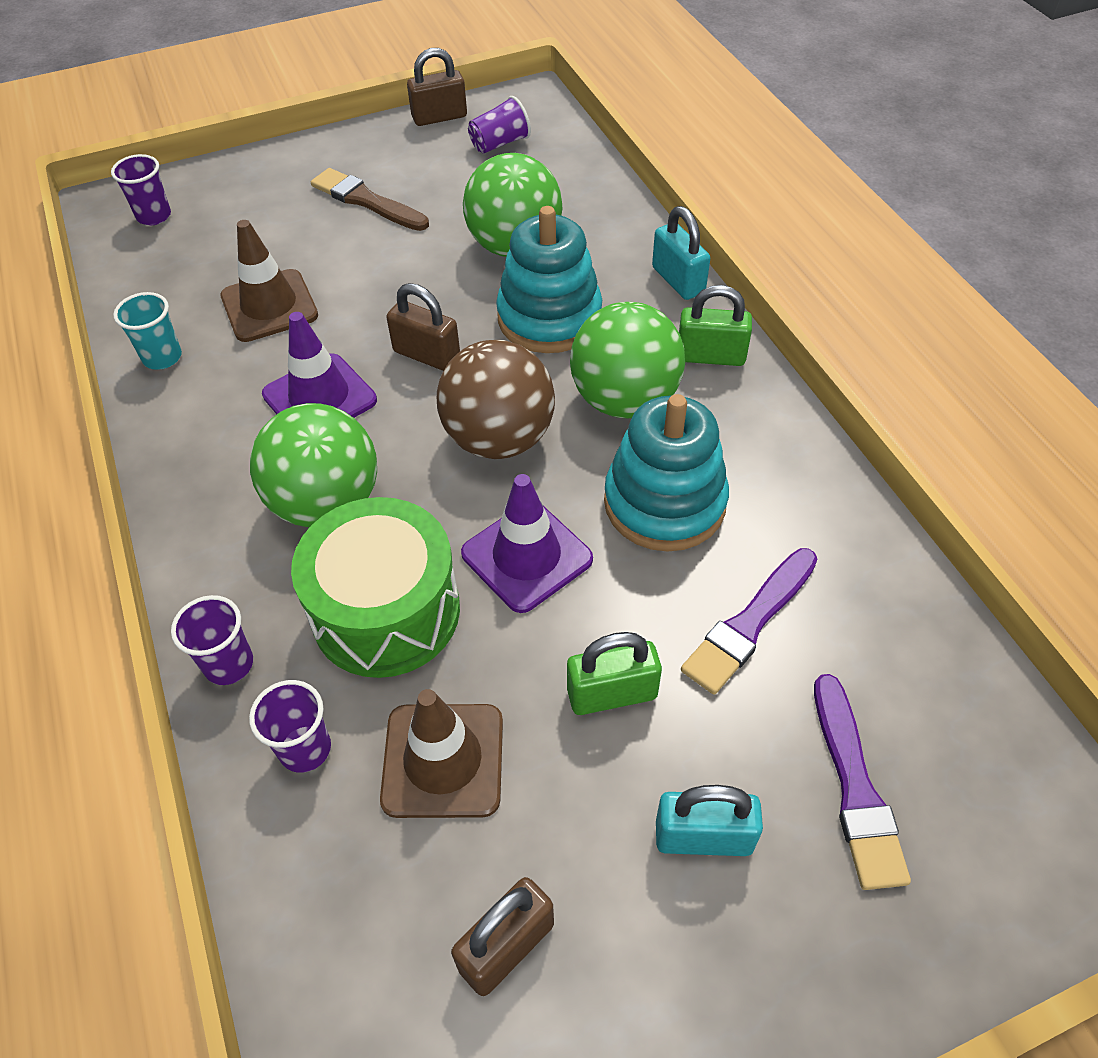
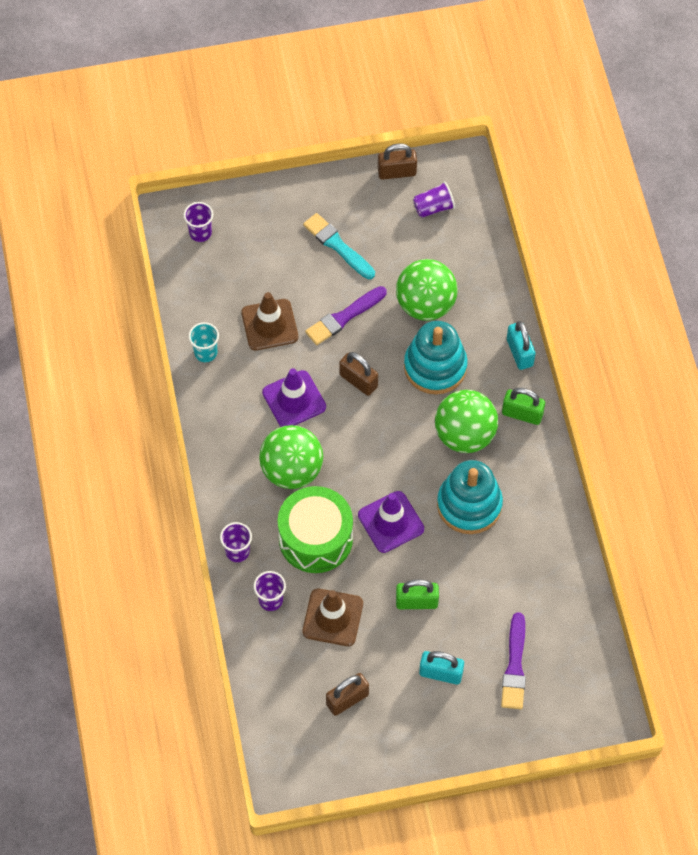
camera: 10 degrees right, 10 degrees up
brown brush [311,168,429,231] -> turquoise brush [303,213,375,279]
brown ball [437,340,555,459] -> none
purple brush [681,548,818,695] -> purple brush moved to [305,286,387,345]

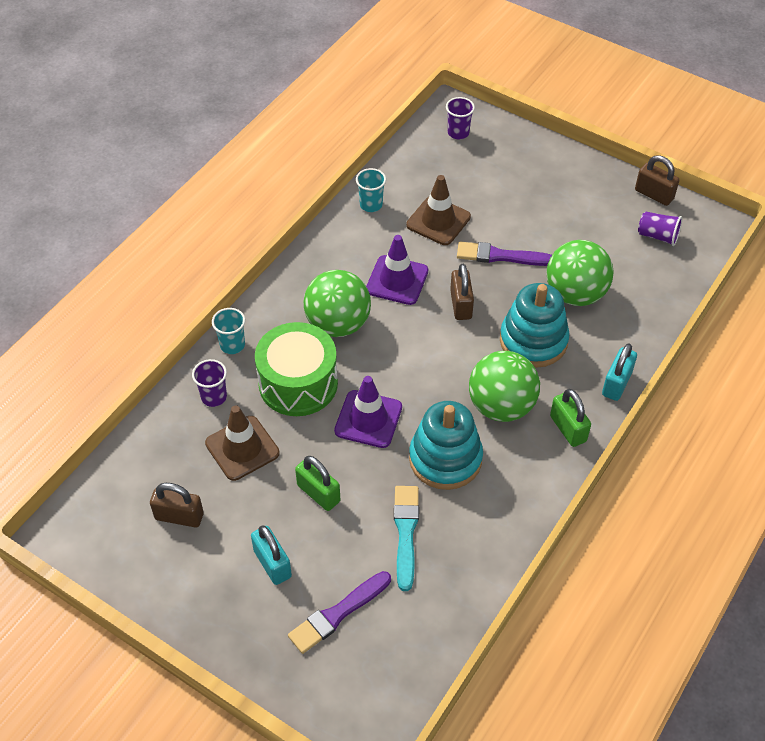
camera: 45 degrees right, 10 degrees down
purple cup [220,522,252,562] -> turquoise cup [212,308,245,354]
turquoise brush [303,213,375,279] -> turquoise brush moved to [394,486,419,591]

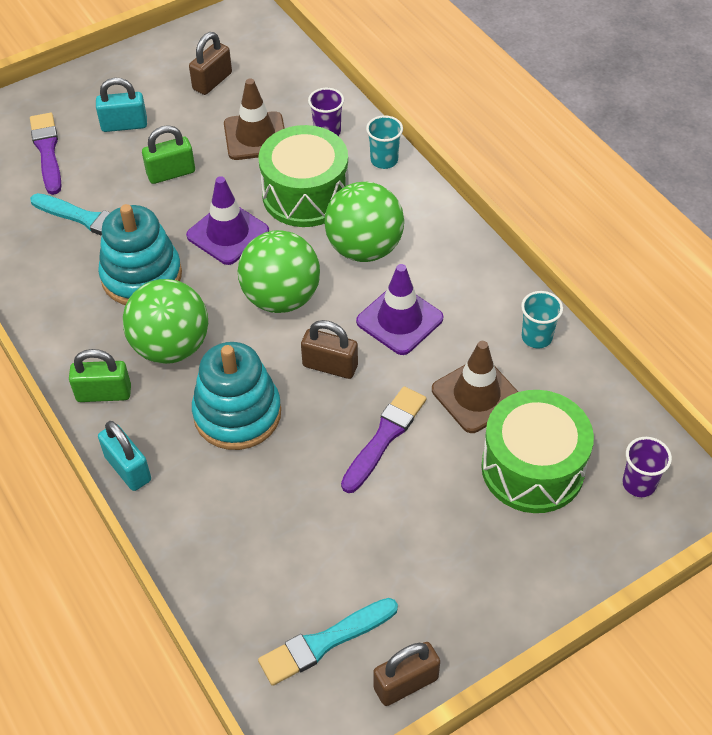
camera: 115 degrees right, 0 degrees up
green ball [547,240,614,306] -> green ball moved to [238,230,320,313]
purple cup [638,212,682,246] -> turquoise brush [258,598,398,686]
none -> green drum [481,390,594,513]

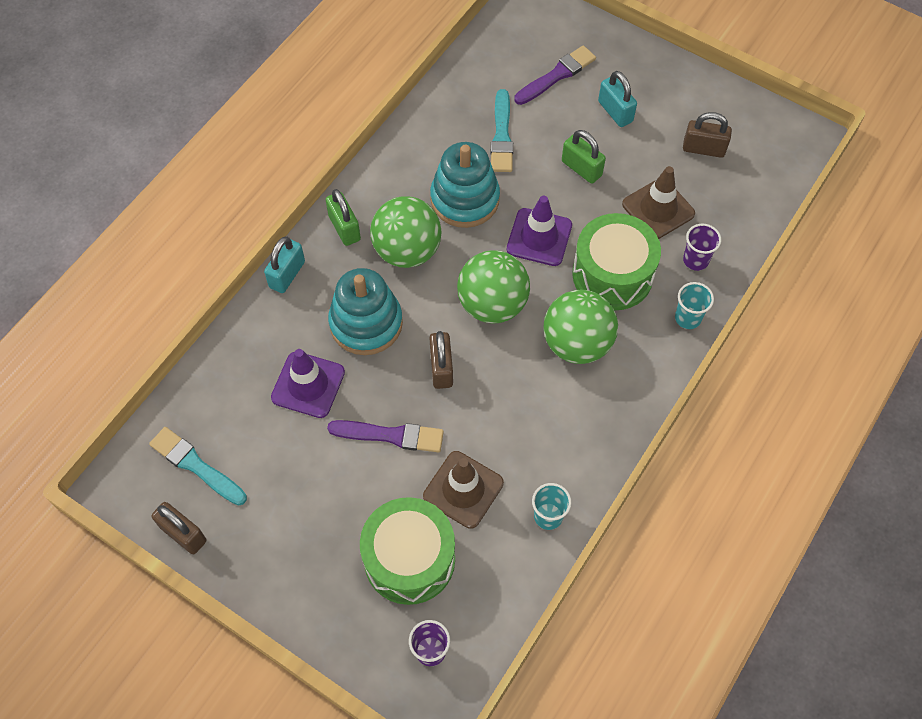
camera: 65 degrees right, 10 degrees up
purple traffic cone [356,264,443,355] -> purple traffic cone moved to [271,349,345,418]

